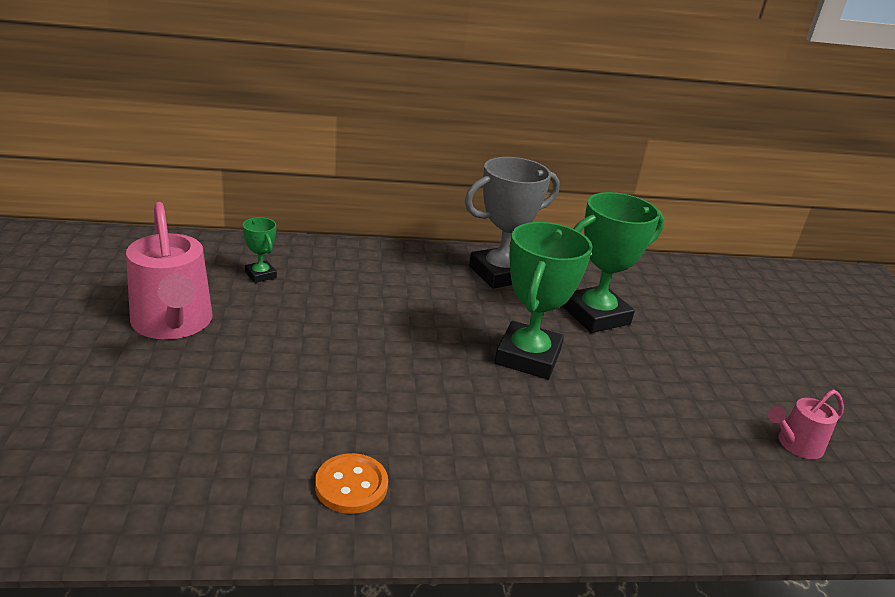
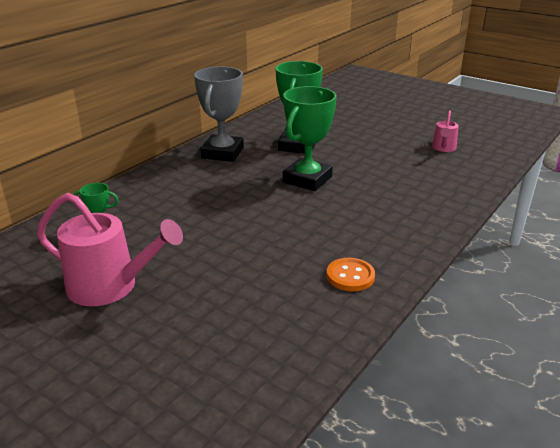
camera: 45 degrees left, 0 degrees up
green trophy [495,222,593,379] -> green trophy turned 60 degrees clockwise [283,86,337,191]

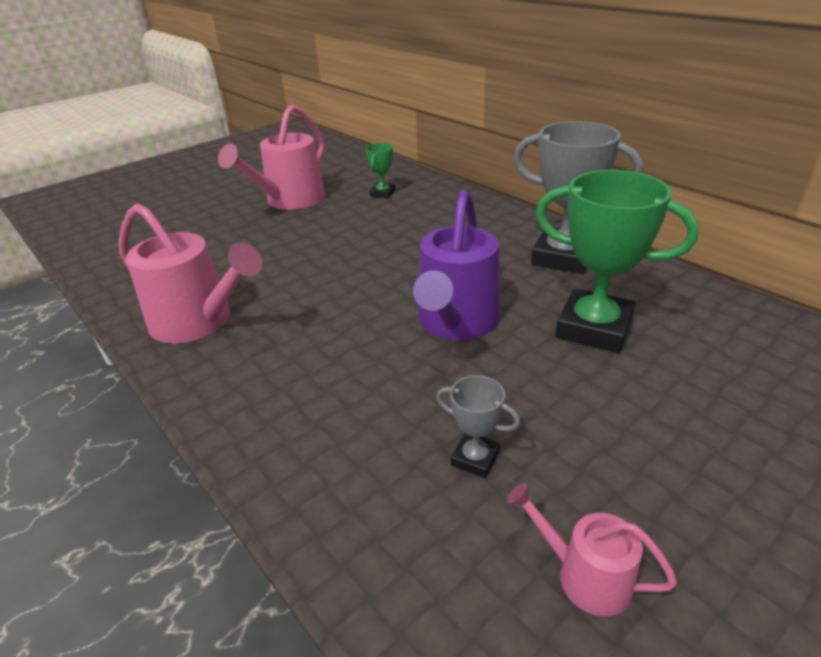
camera: 105 degrees right, 5 degrees up
green trophy [283,86,337,191] -> purple watering can [413,190,500,340]
orange button [326,258,375,291] -> pink watering can [119,203,262,344]
none -> grey trophy [436,375,520,478]

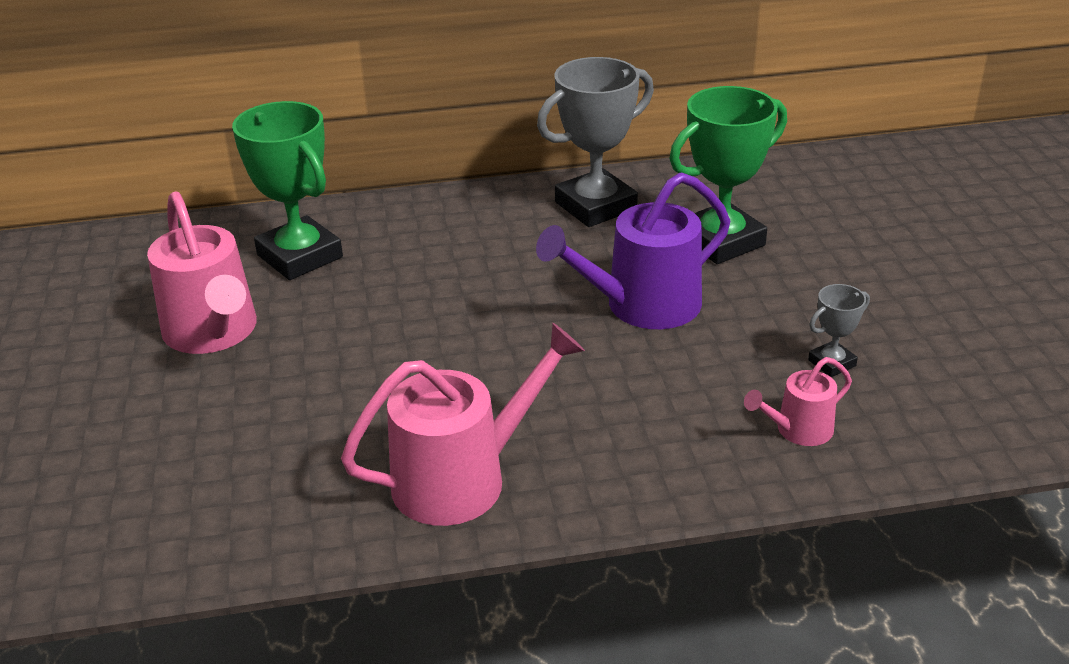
camera: 60 degrees left, 0 degrees up
green trophy [366,143,395,198] -> green trophy [232,101,343,280], size x2.13
purple watering can [413,190,500,340] -> purple watering can turned 105 degrees clockwise [536,172,730,329]
pink watering can [507,483,677,616] -> pink watering can moved to [744,357,852,446]

